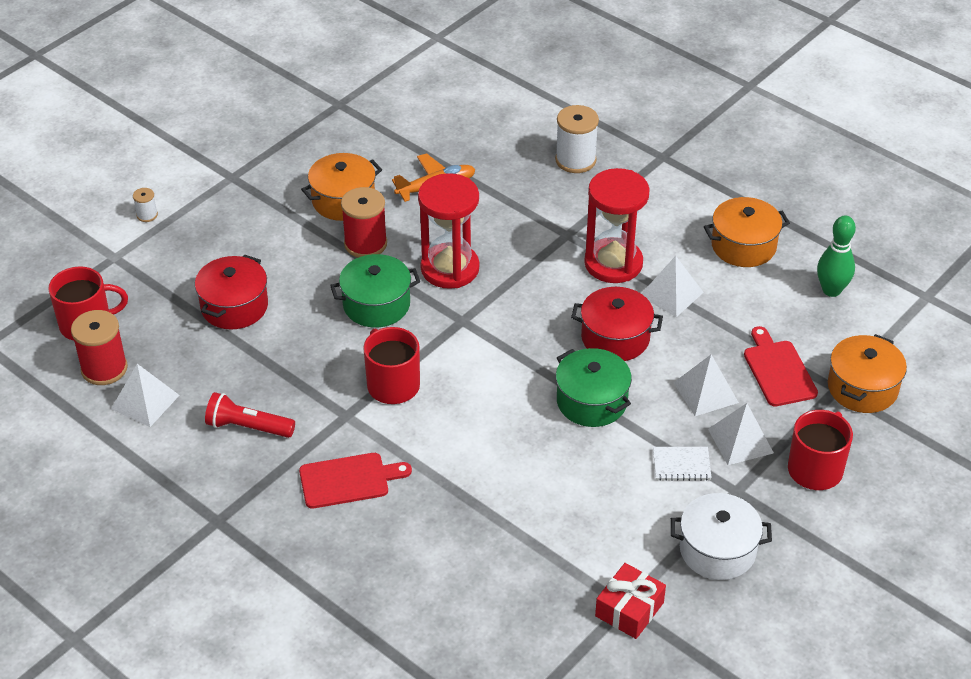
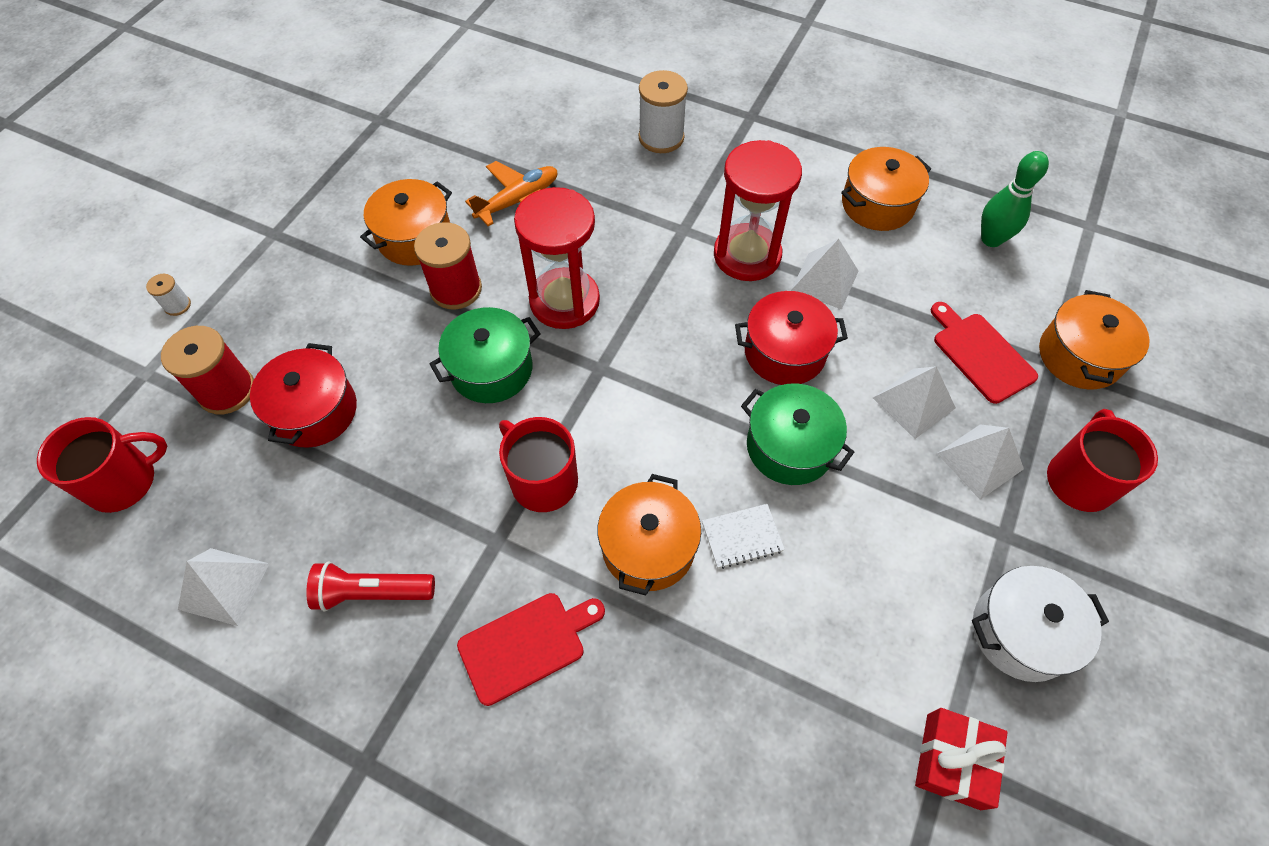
camera: 15 degrees left, 15 degrees up
red spool [71,310,128,385] -> red spool moved to [161,326,254,414]
white notebook [653,447,712,481] -> white notebook moved to [702,504,785,569]
none -> orange pot [597,474,701,596]

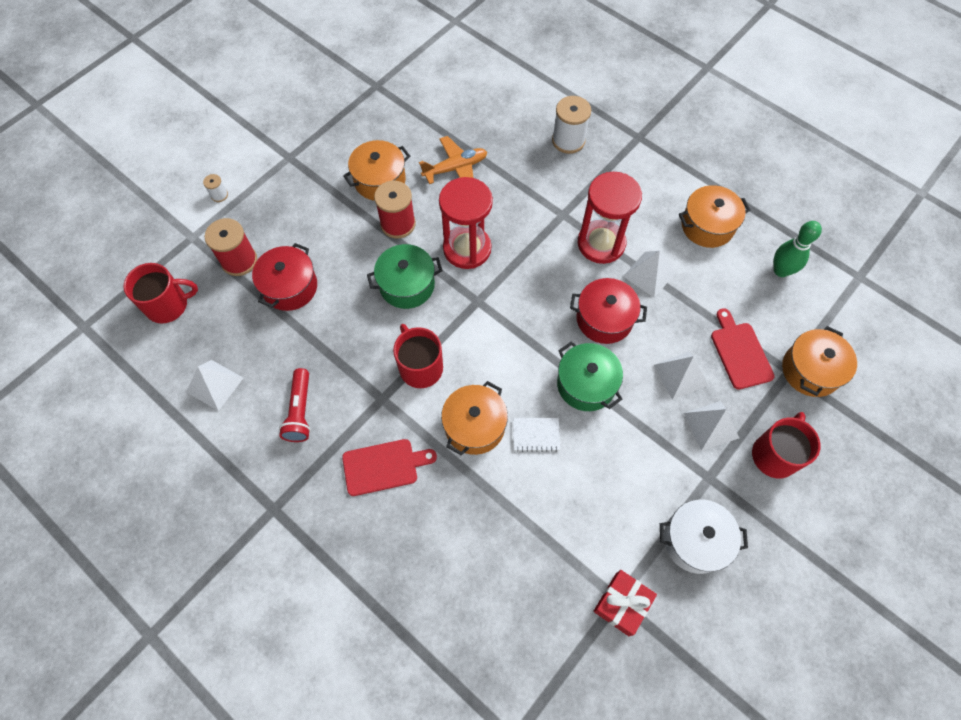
camera: 15 degrees right, 5 degrees up
red flashlight [306,562,435,612] -> red flashlight turned 105 degrees counterclockwise [279,368,311,442]

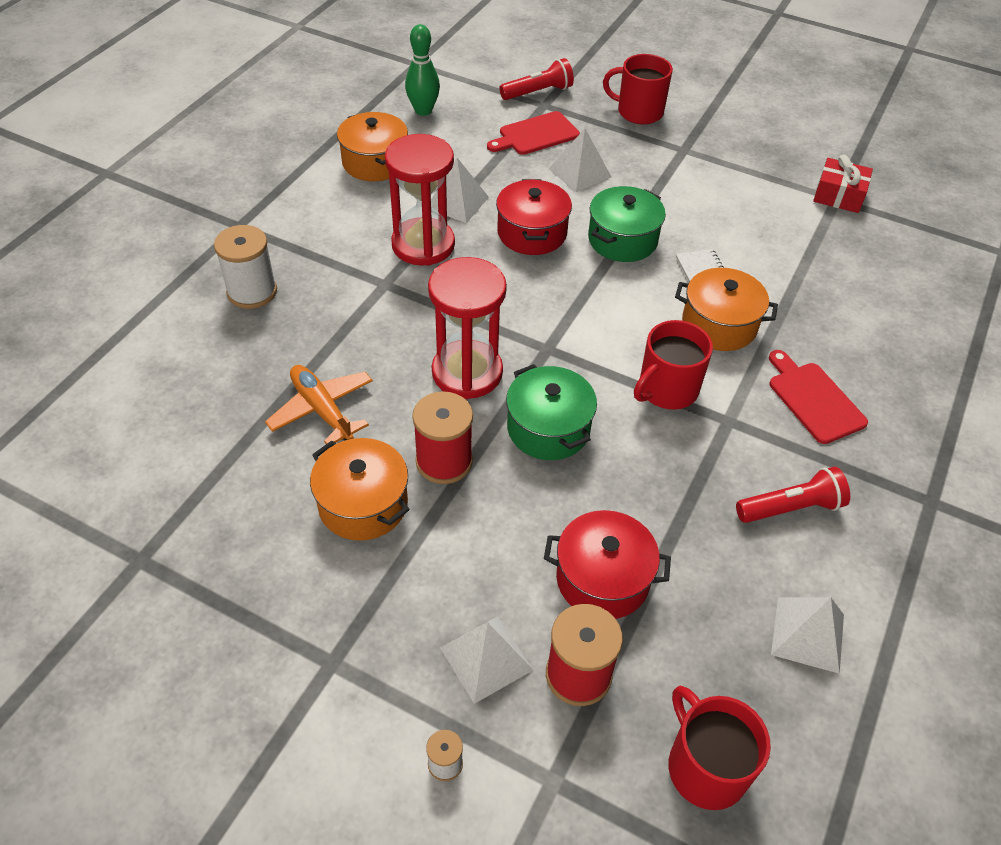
camera: 105 degrees left, 15 degrees down
white pot [660,499,748,574] -> none
white pyramid [684,401,739,451] -> white pyramid moved to [440,617,533,704]
orange pot [782,326,857,397] -> red flashlight [500,58,574,100]

